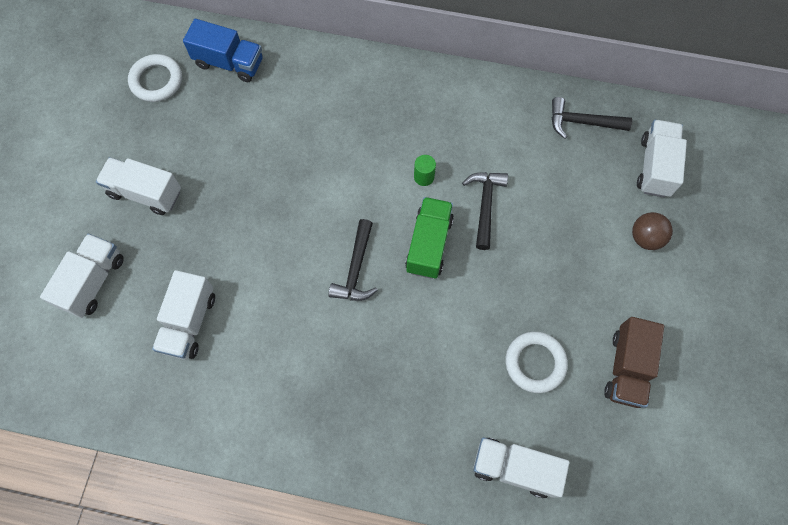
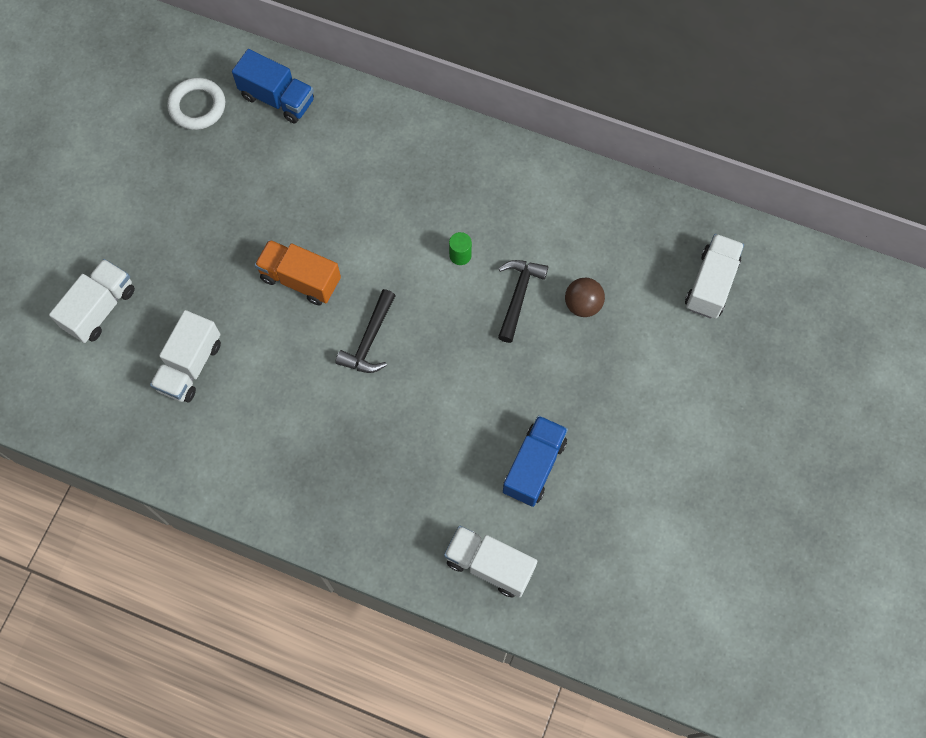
camera: 10 degrees right, 0 degrees up
white truck [96,157,181,215] -> none
green truck [405,197,454,279] -> none
white ring [505,332,568,393] -> blue truck [503,415,568,507]
black hammer [551,97,632,139] -> none
brown truck [604,317,664,408] -> none
brown ball [632,212,673,250] -> brown ball moved to [565,278,605,317]
none -> orange truck [255,240,341,306]

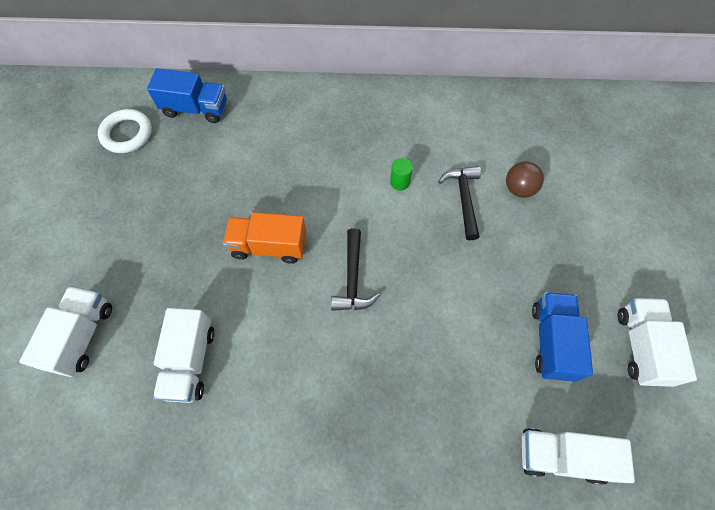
camera: 20 degrees left, 5 degrees down
white truck [685,234,744,319] -> white truck moved to [617,298,697,387]

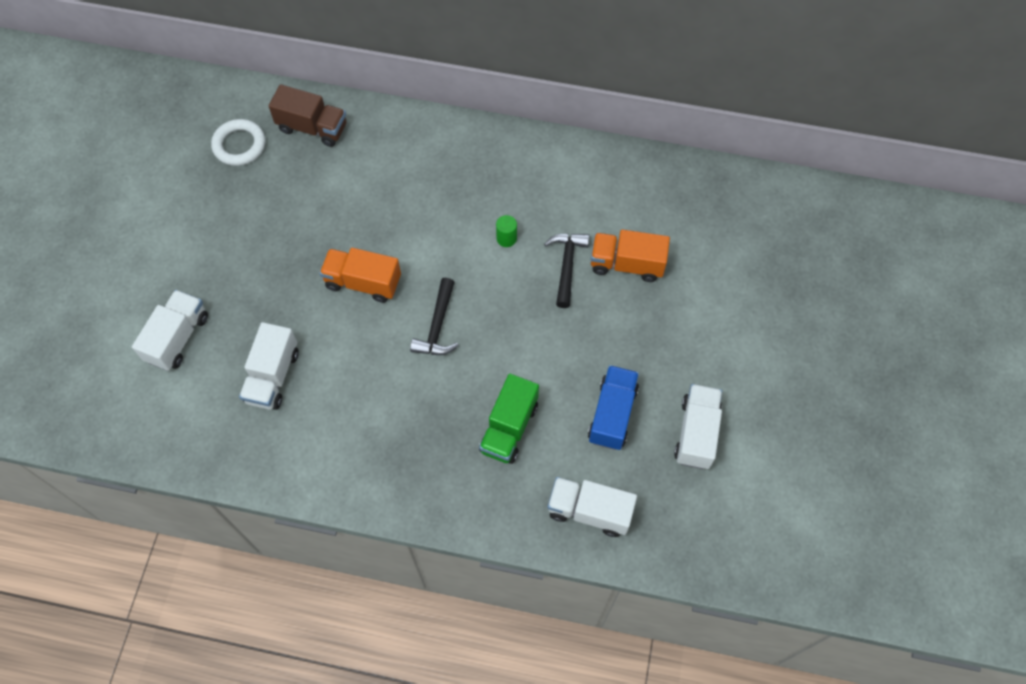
camera: 10 degrees right, 0 degrees up
blue truck [147,68,227,123] -> brown truck [269,84,346,147]
brown ball [506,161,544,198] -> orange truck [591,229,670,282]
none -> green truck [479,374,539,464]

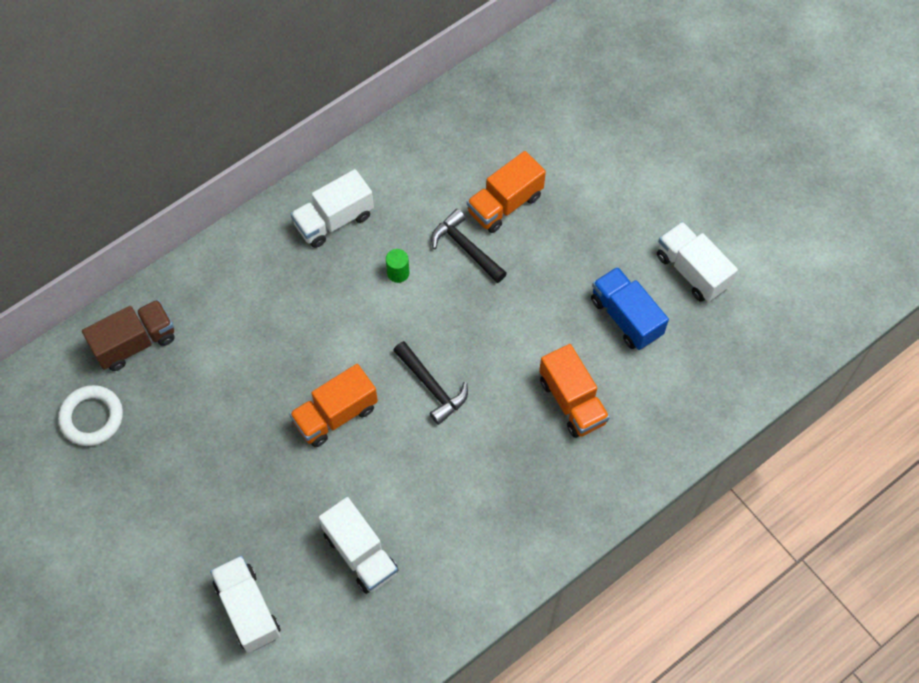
camera: 50 degrees left, 0 degrees up
green truck [479,374,539,464] -> orange truck [539,344,610,438]
white truck [547,477,637,537] -> white truck moved to [291,169,374,248]

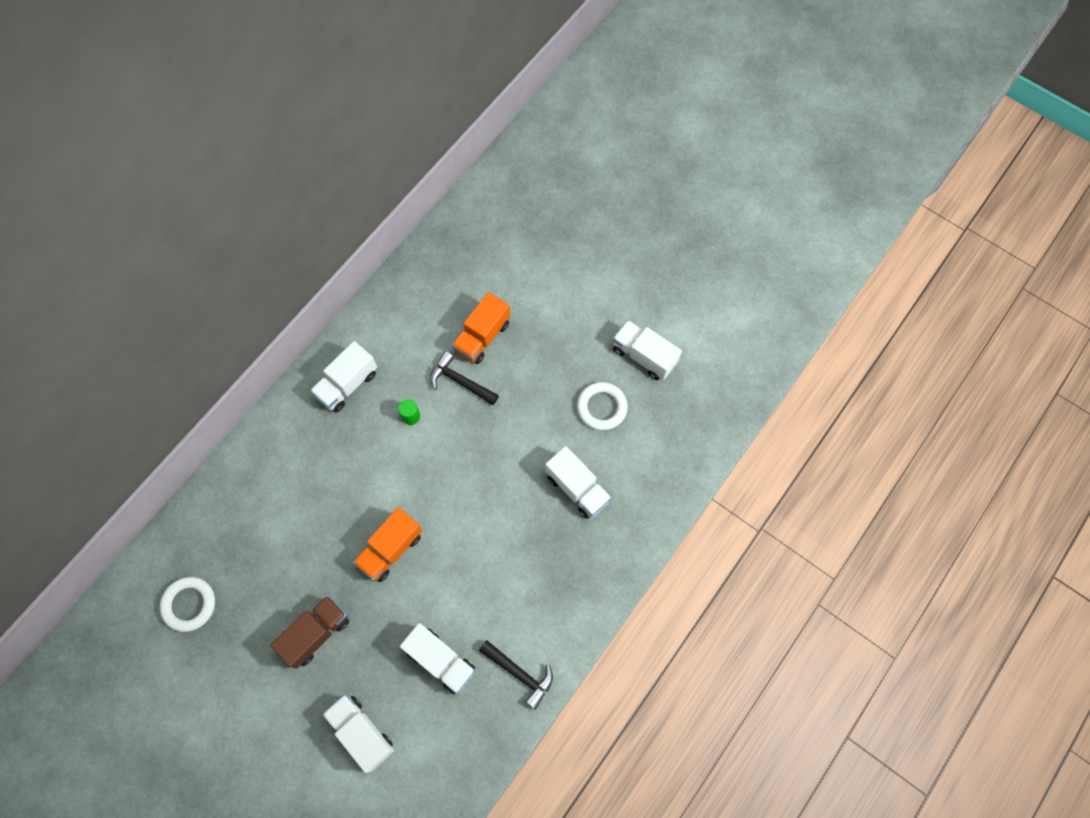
camera: 15 degrees left, 5 degrees up
brown truck [82,300,175,371] -> brown truck moved to [270,595,349,669]
black hammer [393,341,468,425] -> black hammer moved to [479,640,553,710]
orange truck [539,344,610,438] -> white truck [545,446,612,519]
blue truck [591,267,669,350] -> white ring [577,382,628,430]

